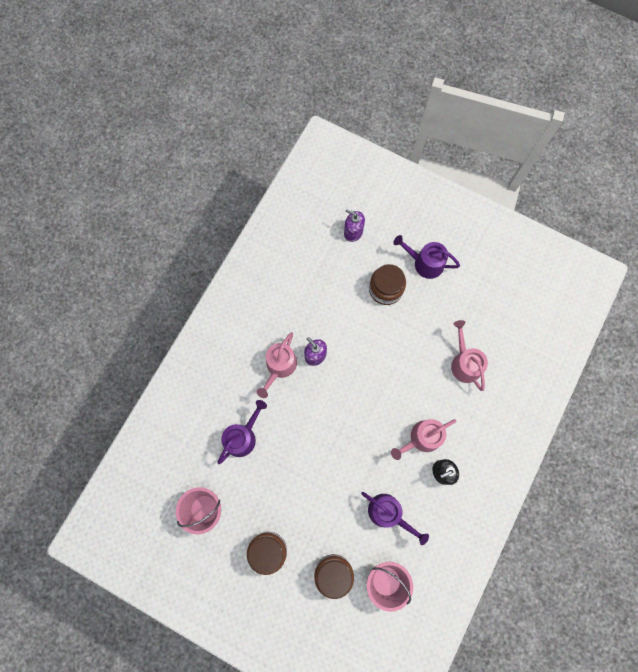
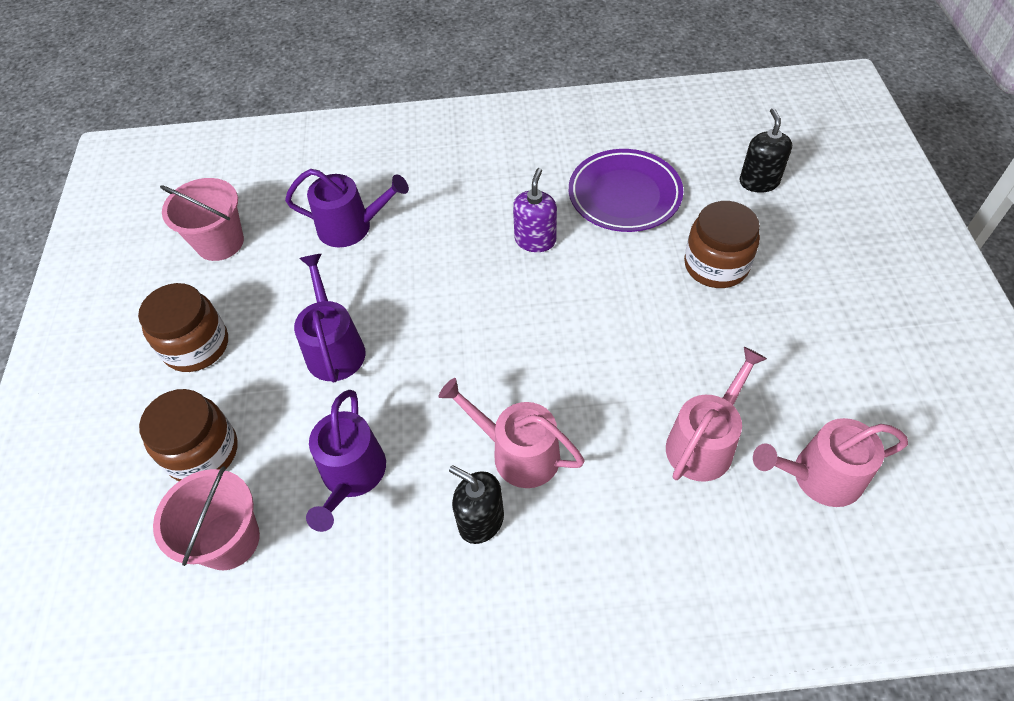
camera: 60 degrees right, 20 degrees down
pink watering can [257,332,297,398] -> pink watering can moved to [753,418,908,507]
purple soap dispenser [344,209,365,242] -> black soap dispenser [739,108,792,193]
purple watering can [393,235,460,279] -> purple watering can moved to [294,254,366,383]
none -> purple plate [569,149,683,232]

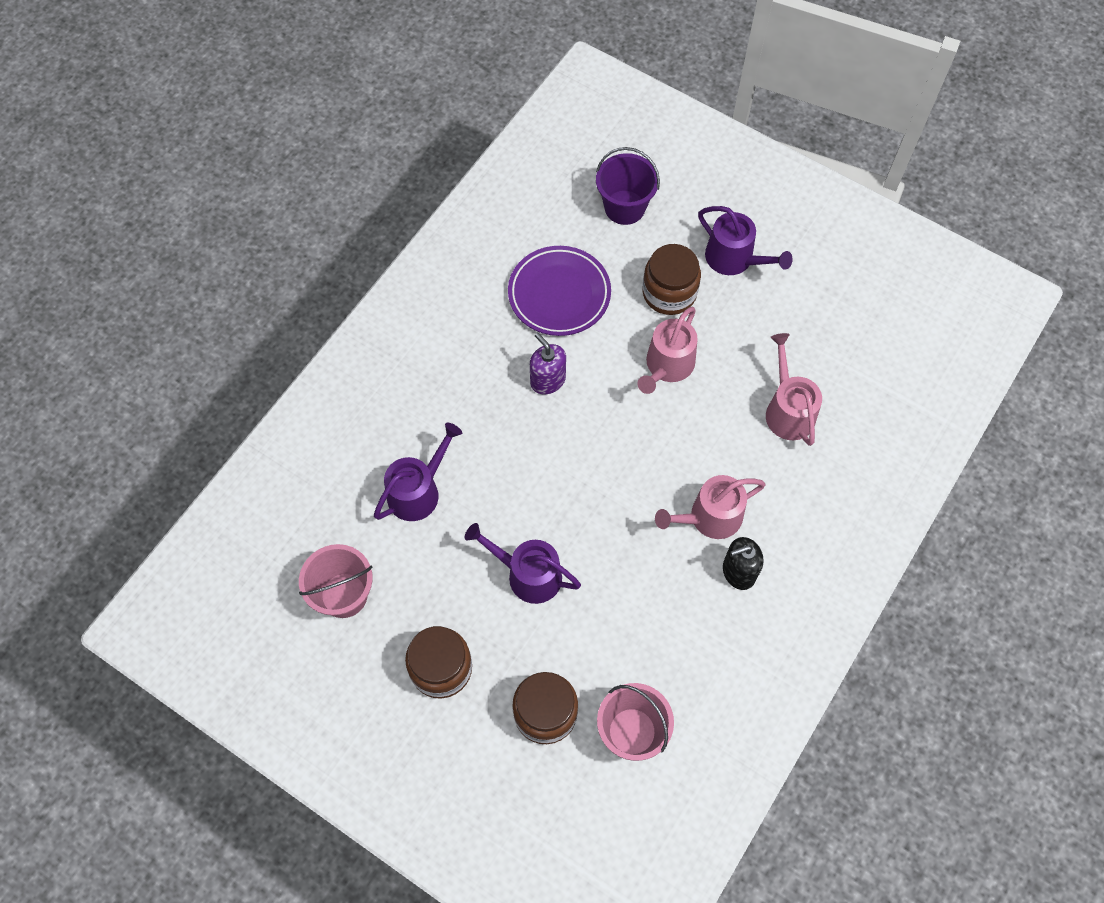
camera: 55 degrees left, 10 degrees up
purple watering can [306,390,386,532] -> purple watering can moved to [698,206,793,275]
black soap dispenser [739,108,792,193] -> purple bucket [596,147,660,225]
pink watering can [753,418,908,507] -> pink watering can moved to [638,307,698,394]

